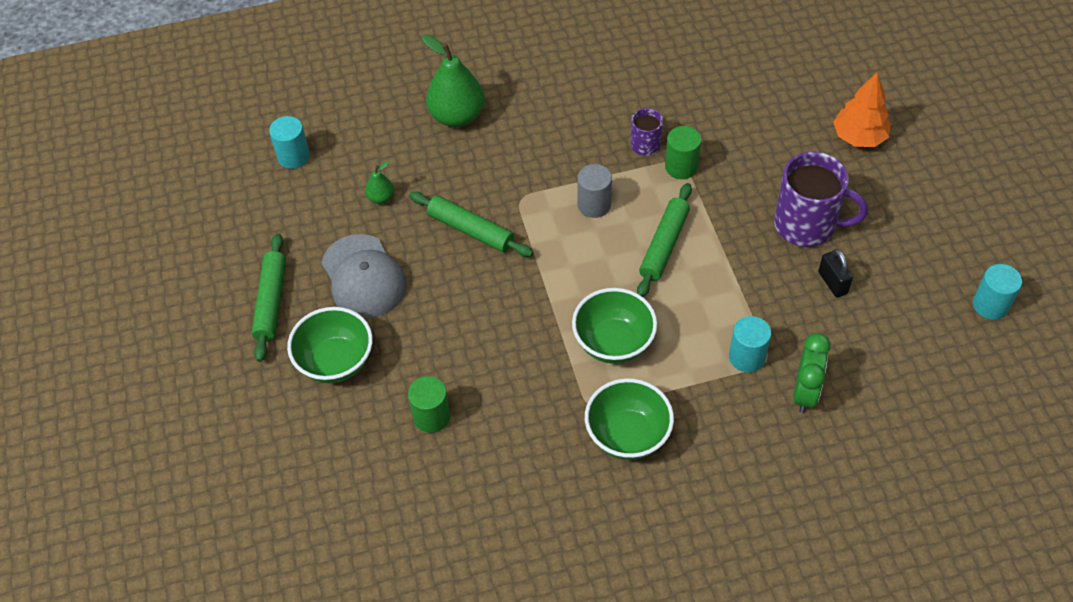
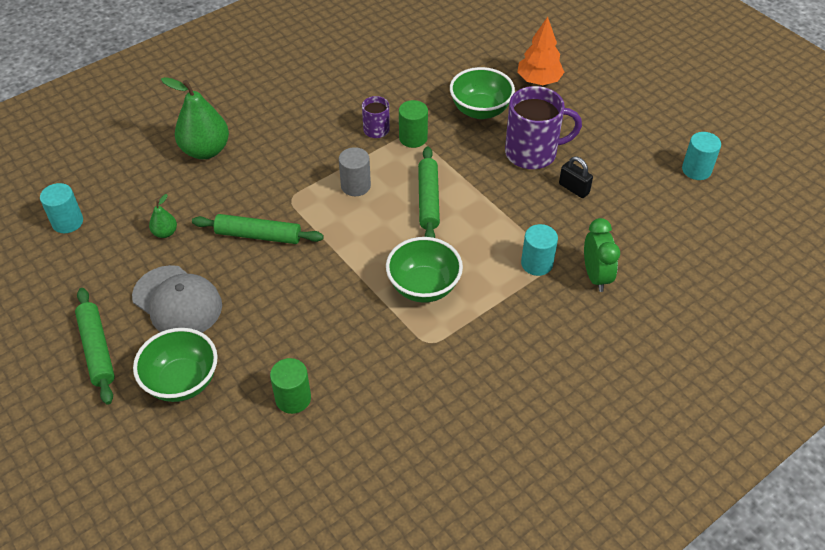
camera: 25 degrees left, 5 degrees down
green bowl [585,378,674,460] -> green bowl moved to [450,67,515,119]

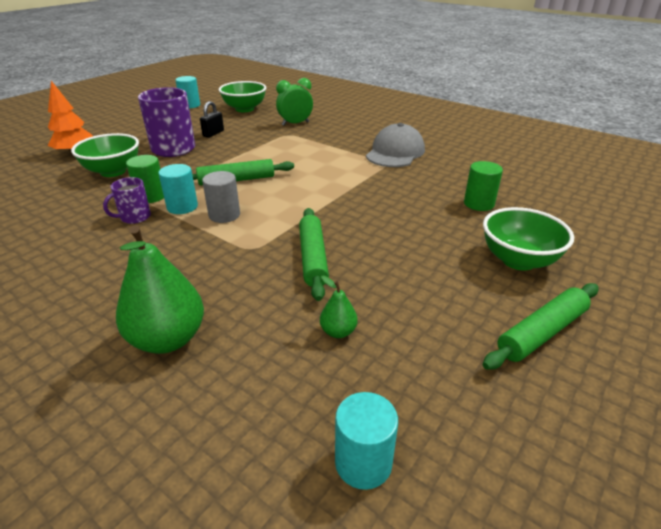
camera: 105 degrees left, 15 degrees down
grey cap [132,265,222,333] -> grey cap moved to [366,123,425,167]
green bowl [386,237,463,303] -> green bowl moved to [219,81,266,112]
turquoise cylinder [521,224,558,276] -> turquoise cylinder moved to [158,164,198,214]

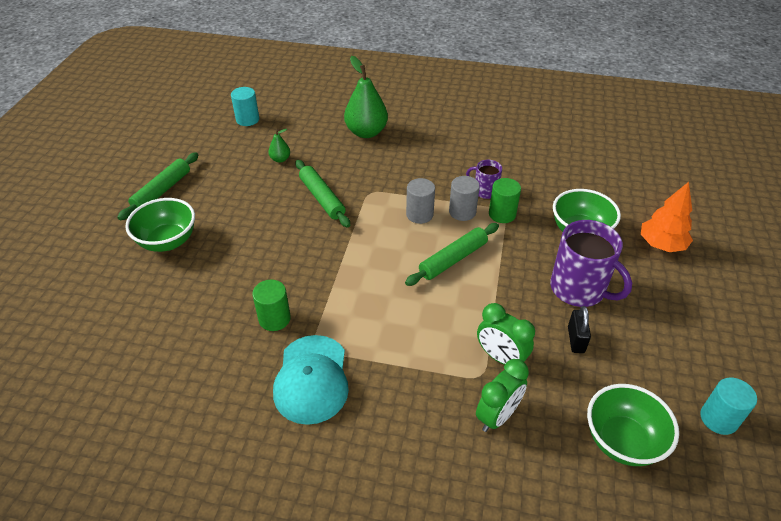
camera: 155 degrees right, 10 degrees up
purple mug [103,177,151,224] -> purple mug turned 90 degrees counterclockwise [466,160,502,199]
turquoise cylinder [158,164,198,214] -> grey cylinder [449,176,480,221]
grey cap [366,123,425,167] -> turquoise cap [273,335,349,425]
green cylinder [464,161,503,211] -> green cylinder moved to [252,280,291,331]
none -> green clock [477,303,535,365]

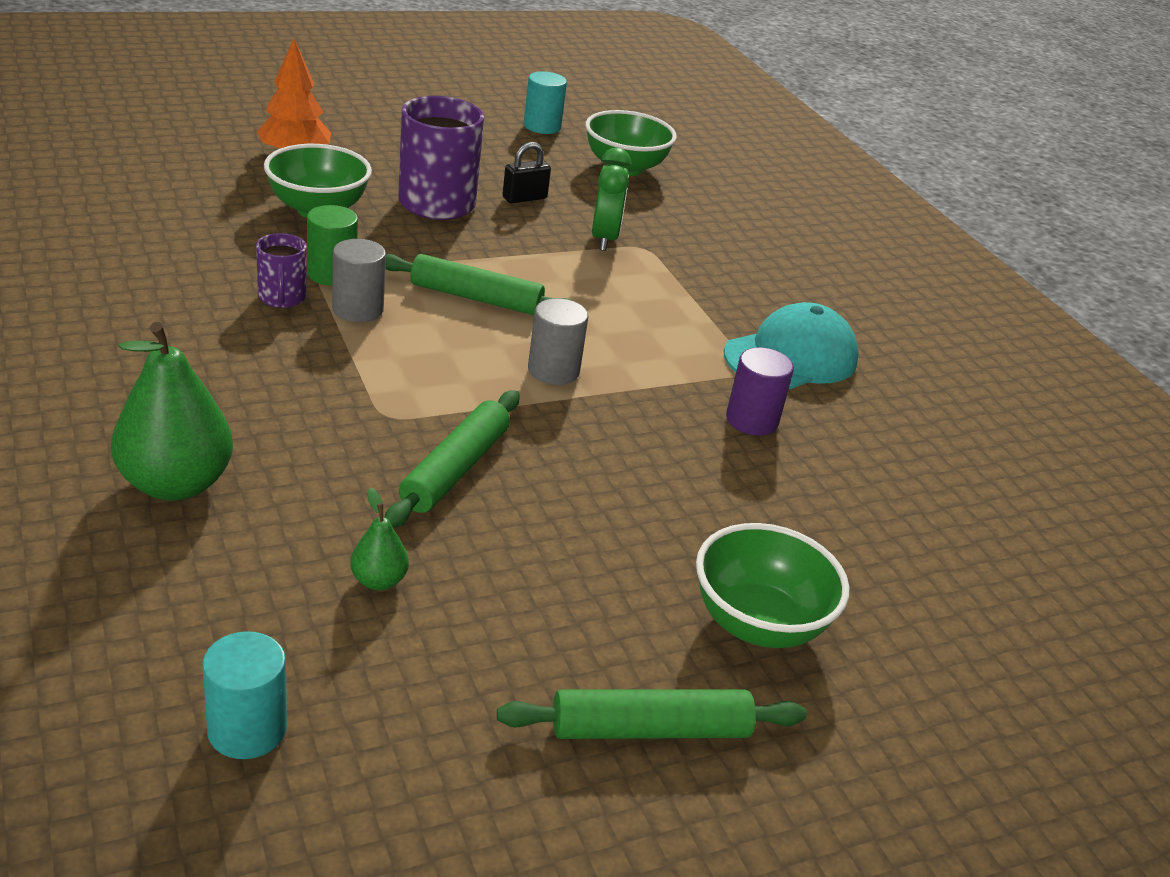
camera: 130 degrees left, 10 degrees down
green cylinder [252,280,291,331] -> purple cylinder [726,347,794,436]
grey cylinder [406,178,435,224] -> grey cylinder moved to [528,298,589,385]
green clock [476,359,529,432] -> none

